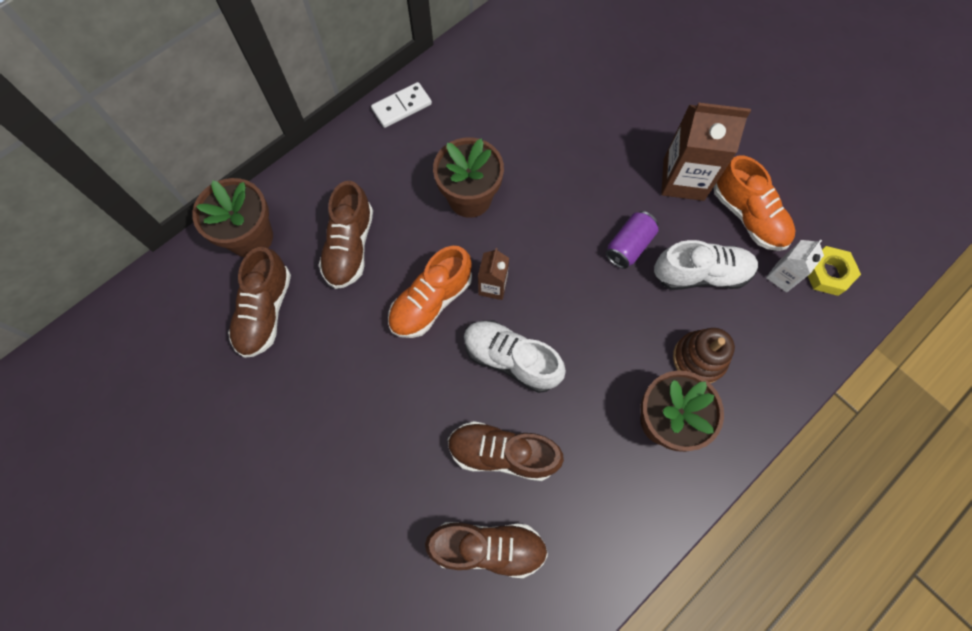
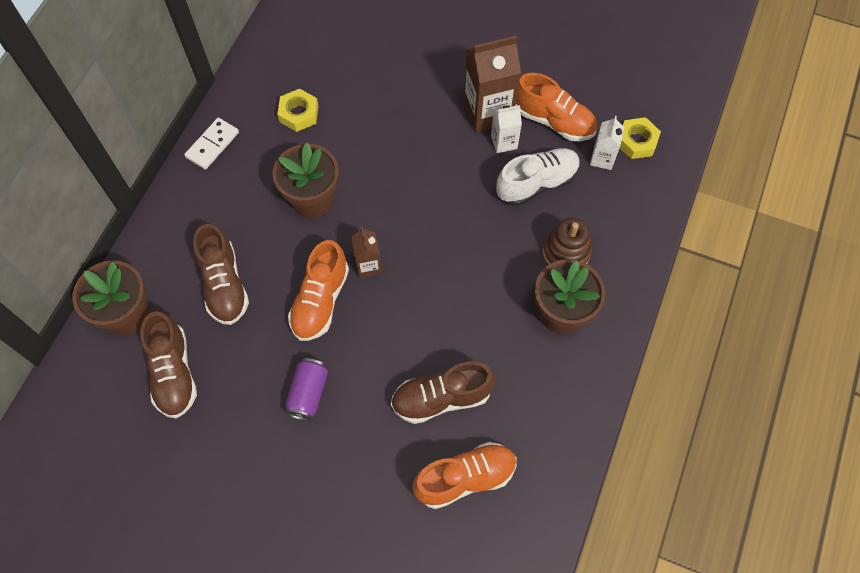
camera: 25 degrees left, 5 degrees down
brown shoe [425,522,548,578] -> orange shoe [412,442,517,509]
white shoe [464,320,566,393] -> none
purple can [606,211,659,269] -> purple can moved to [285,358,328,421]
none -> yellow nut [277,89,318,132]
none -> white carton [491,105,522,153]

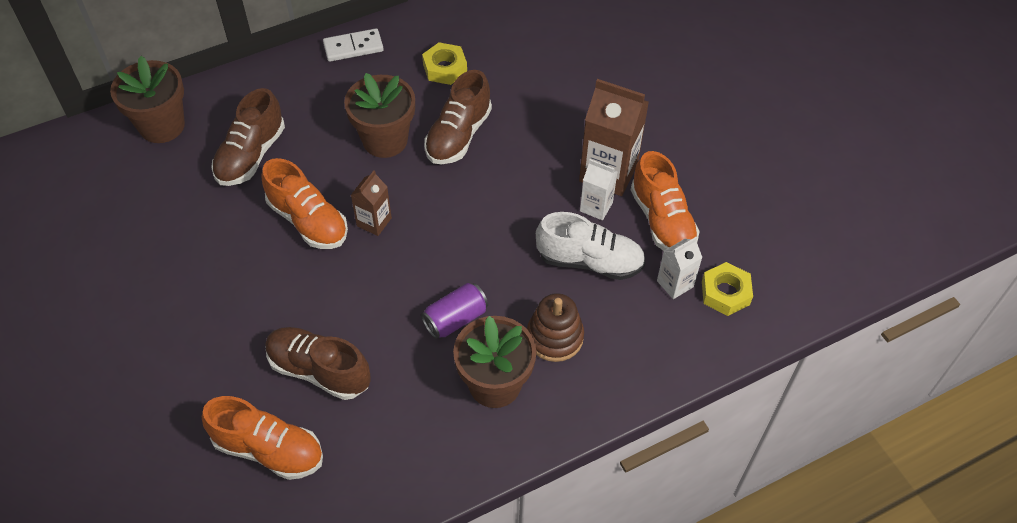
camera: 40 degrees right, 10 degrees down
brown shoe [140,311,197,418] -> brown shoe moved to [424,70,492,164]
purple can [285,358,328,421] -> purple can moved to [421,283,488,339]
orange shoe [288,240,349,341] -> orange shoe turned 105 degrees counterclockwise [261,158,348,249]

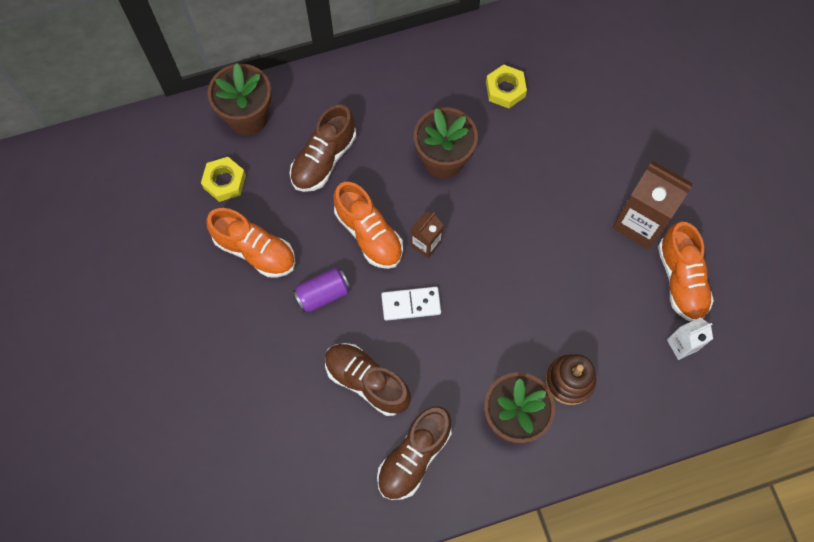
camera: 10 degrees right, 15 degrees up
orange shoe [202,396,323,480] -> orange shoe moved to [206,208,295,277]
white domino [323,28,384,62] -> white domino moved to [381,287,441,321]
purple can [421,283,488,339] -> purple can moved to [293,268,351,313]
brown shoe [424,70,492,164] -> brown shoe moved to [377,406,451,500]
white shoe [536,212,646,280] -> none
white carton [580,159,618,220] -> none
yellow nut [702,262,753,316] -> yellow nut moved to [201,157,246,202]

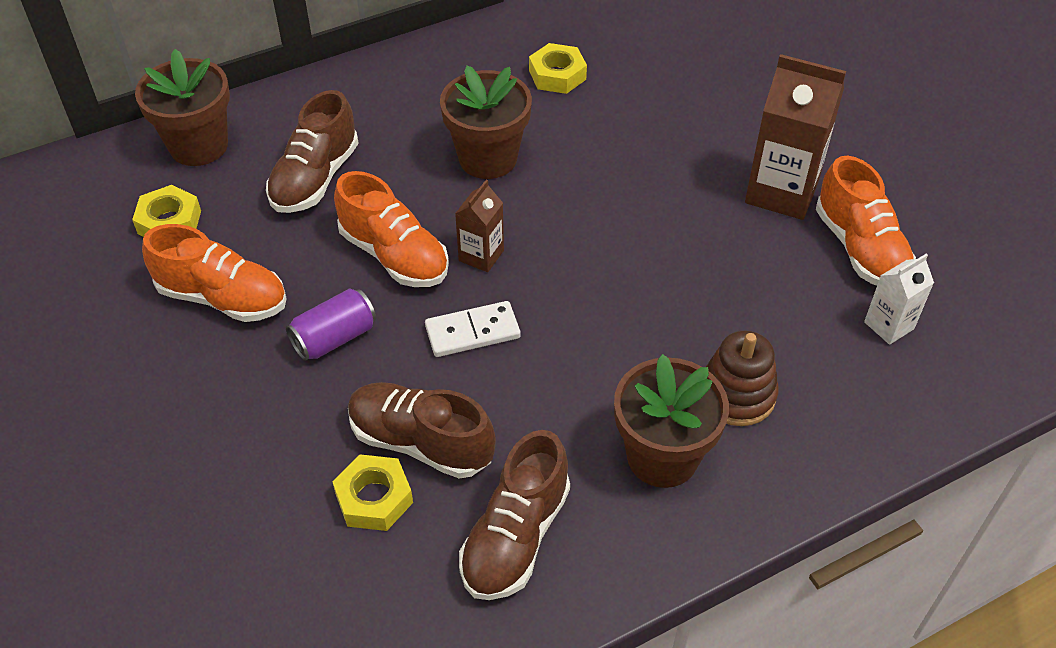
camera: 10 degrees left, 20 degrees down
none -> yellow nut [332,454,413,531]

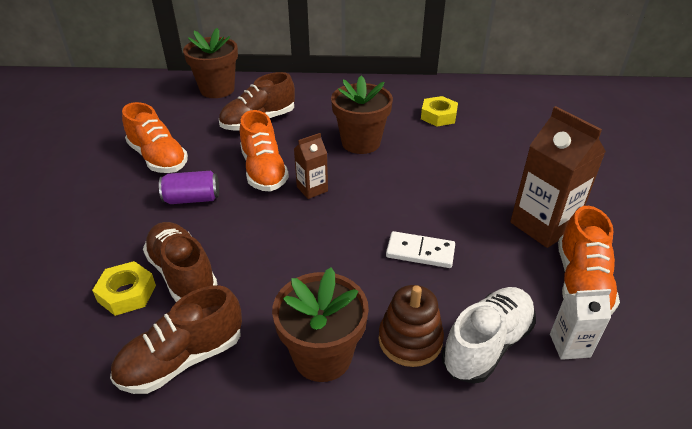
camera: 30 degrees right, 10 degrees down
yellow nut [132,185,201,237] -> none
white domino [425,301,521,357] -> white domino moved to [386,231,455,268]
none -> white shoe [442,287,536,384]

